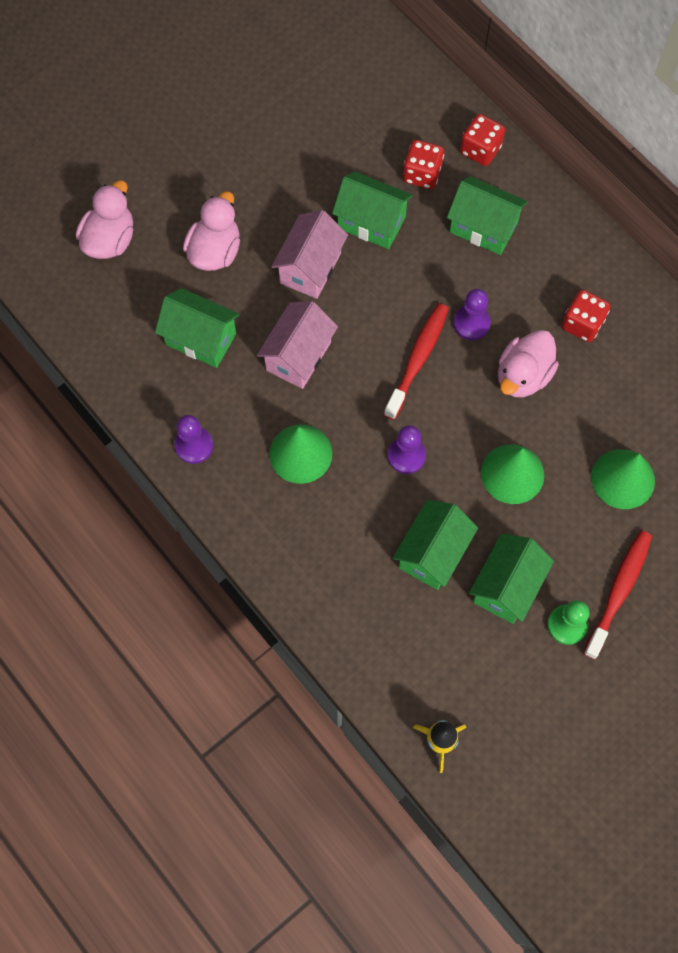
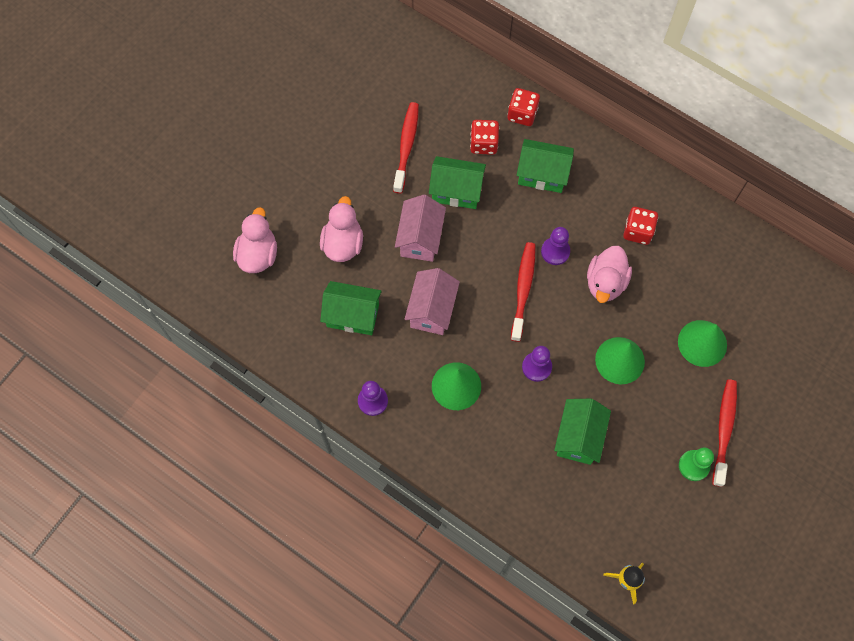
camera: 15 degrees left, 0 degrees up
green house [469,533,554,624] -> none
none -> red toothbrush [393,102,419,194]

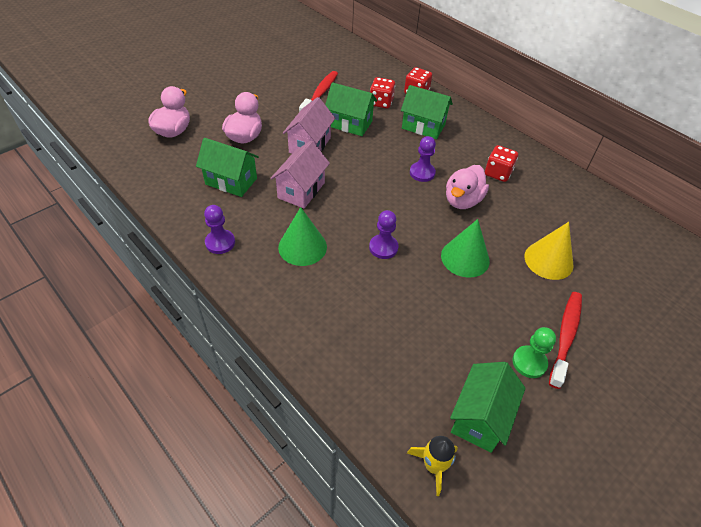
camera: 10 degrees right, 20 degrees down
red toothbrush [511,242,536,342] -> none
green house [554,399,611,465] -> green house moved to [450,362,526,453]
green cone [678,320,727,367] -> yellow cone [524,222,574,280]

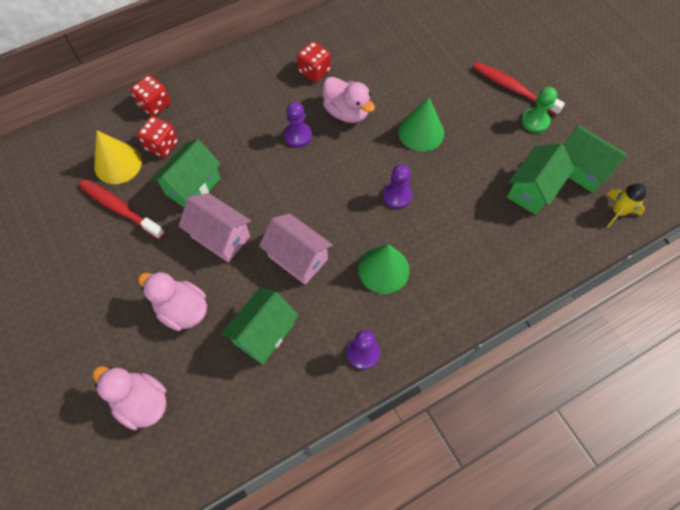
camera: 75 degrees left, 15 degrees up
green house [401,85,453,139] -> green house moved to [507,143,574,215]
yellow cone [524,222,574,280] -> yellow cone moved to [94,131,142,184]

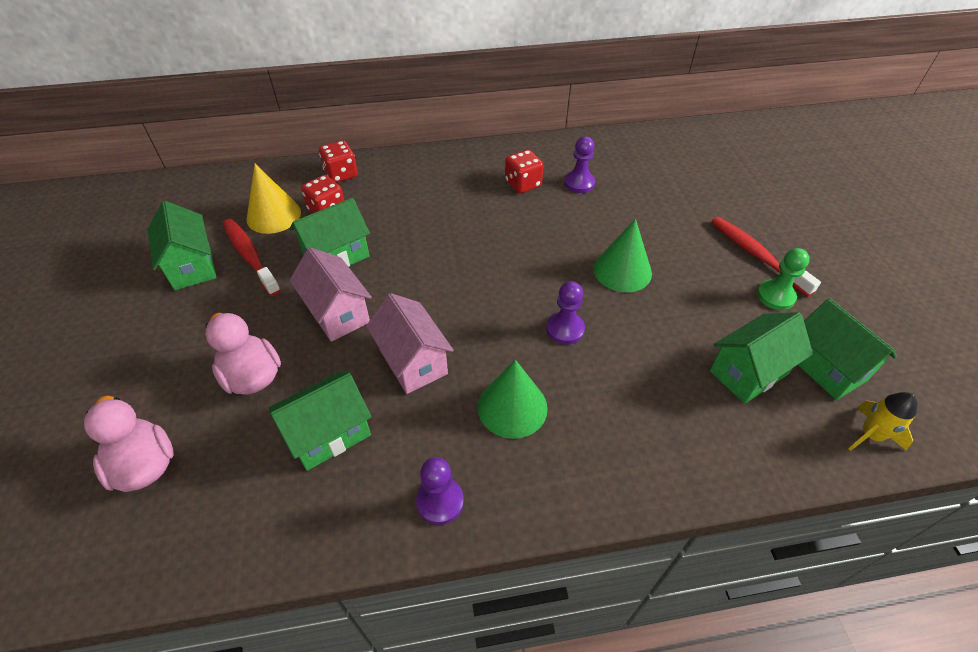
camera: 20 degrees right, 15 degrees down
purple pawn [284,102,312,148] -> purple pawn moved to [564,136,595,193]
pink duck [323,77,375,123] -> none
none -> green house [147,201,217,290]

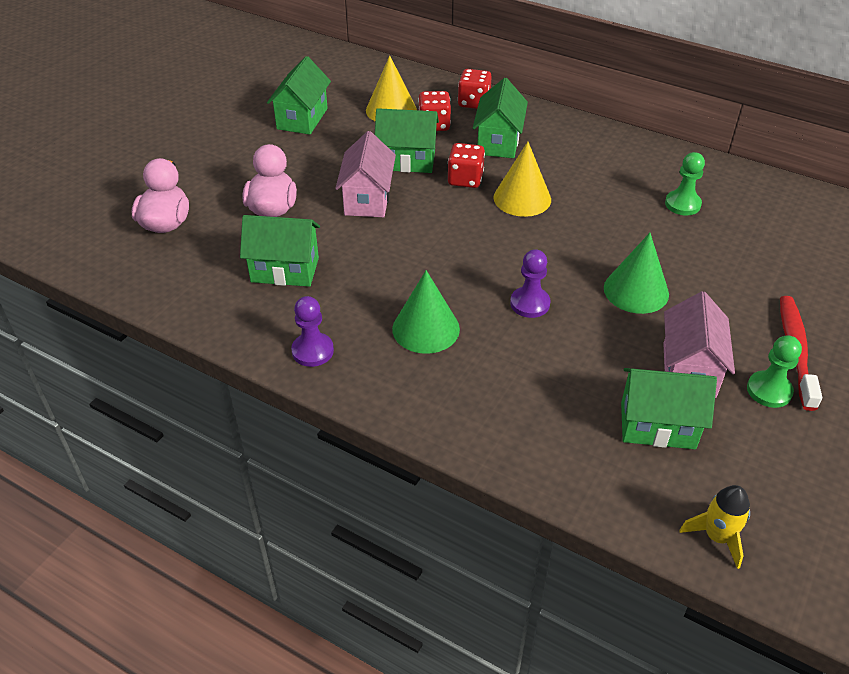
camera: 40 degrees right, 5 degrees down
red toothbrush [223,219,281,296] -> none
pink house [366,293,454,394] -> pink house moved to [663,291,735,398]
red dice [505,150,544,193] -> red dice moved to [448,143,485,188]
purple pawn [564,136,595,193] -> green pawn [665,152,705,215]
green house [798,298,897,400] -> green house moved to [473,78,528,158]
none -> yellow cone [493,142,551,217]

